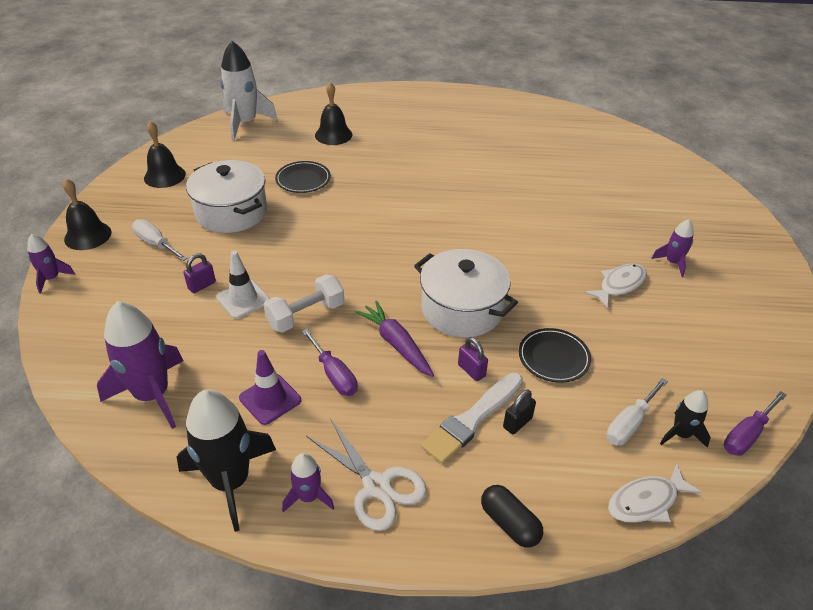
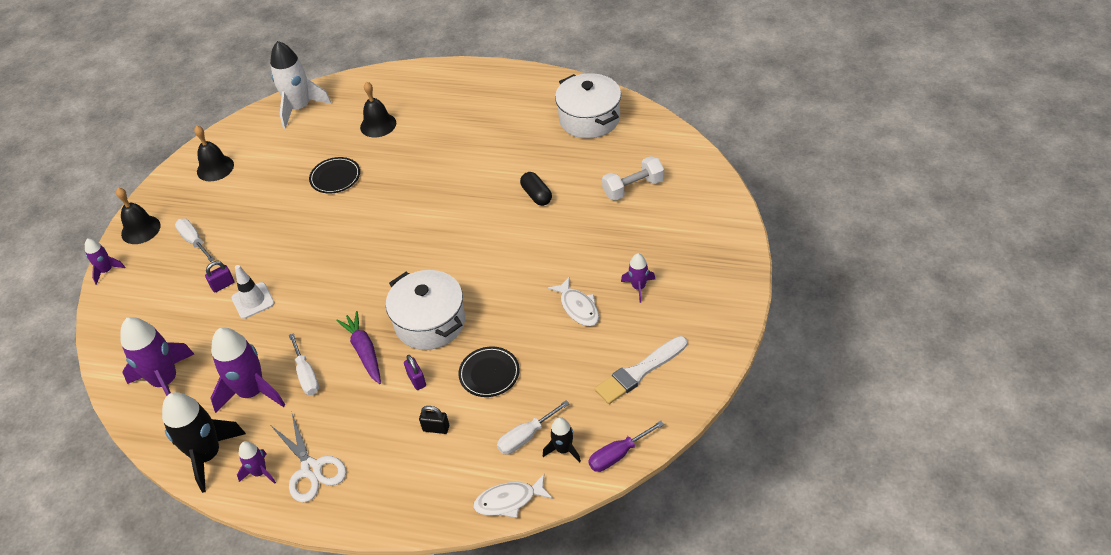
camera: 15 degrees right, 5 degrees up
white pot [186,160,267,233] -> white pot moved to [555,73,621,138]
purple traffic cone [239,350,301,425] -> purple rocket [210,328,285,413]
white dumbbell [264,274,344,333] -> white dumbbell moved to [602,156,664,201]
purple screwdriver [302,329,358,396] -> white screwdriver [289,333,319,395]
white brush [421,373,523,464] -> white brush moved to [595,336,687,404]
black capsule [481,485,543,548] -> black capsule moved to [520,172,552,206]
black padlock [503,390,536,434] -> black padlock turned 45 degrees clockwise [419,406,449,434]
white fish [584,264,647,308] -> white fish turned 90 degrees clockwise [548,277,599,326]

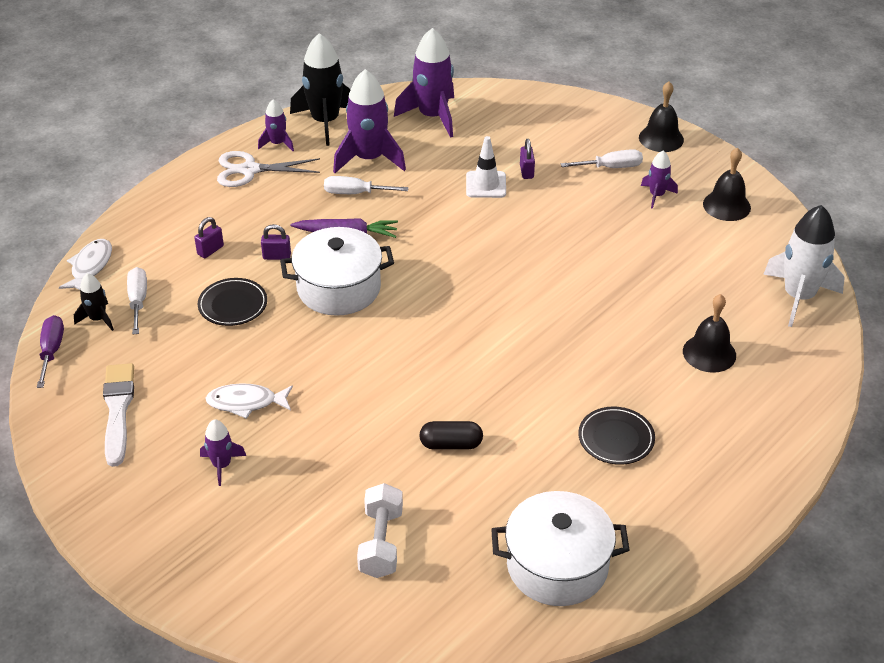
camera: 115 degrees right, 5 degrees down
purple rocket [85,239,125,285] -> purple rocket moved to [641,151,678,209]
black plate [309,157,360,194] -> black plate moved to [578,407,655,465]
black padlock [419,406,449,434] -> purple padlock [195,217,224,258]

